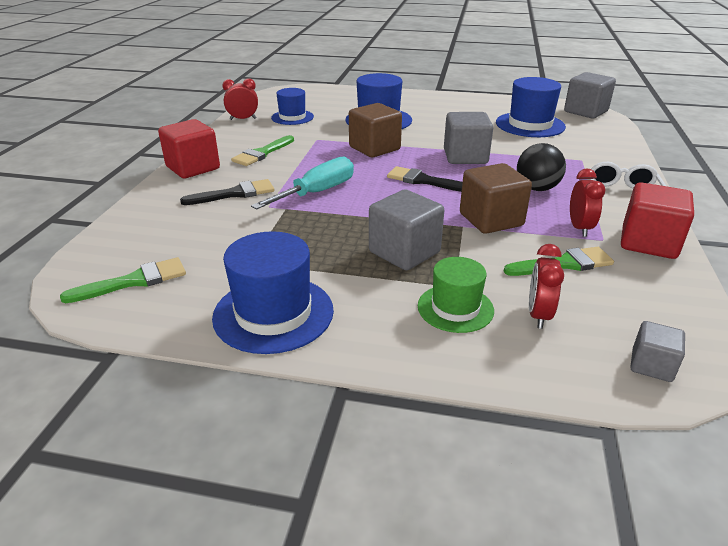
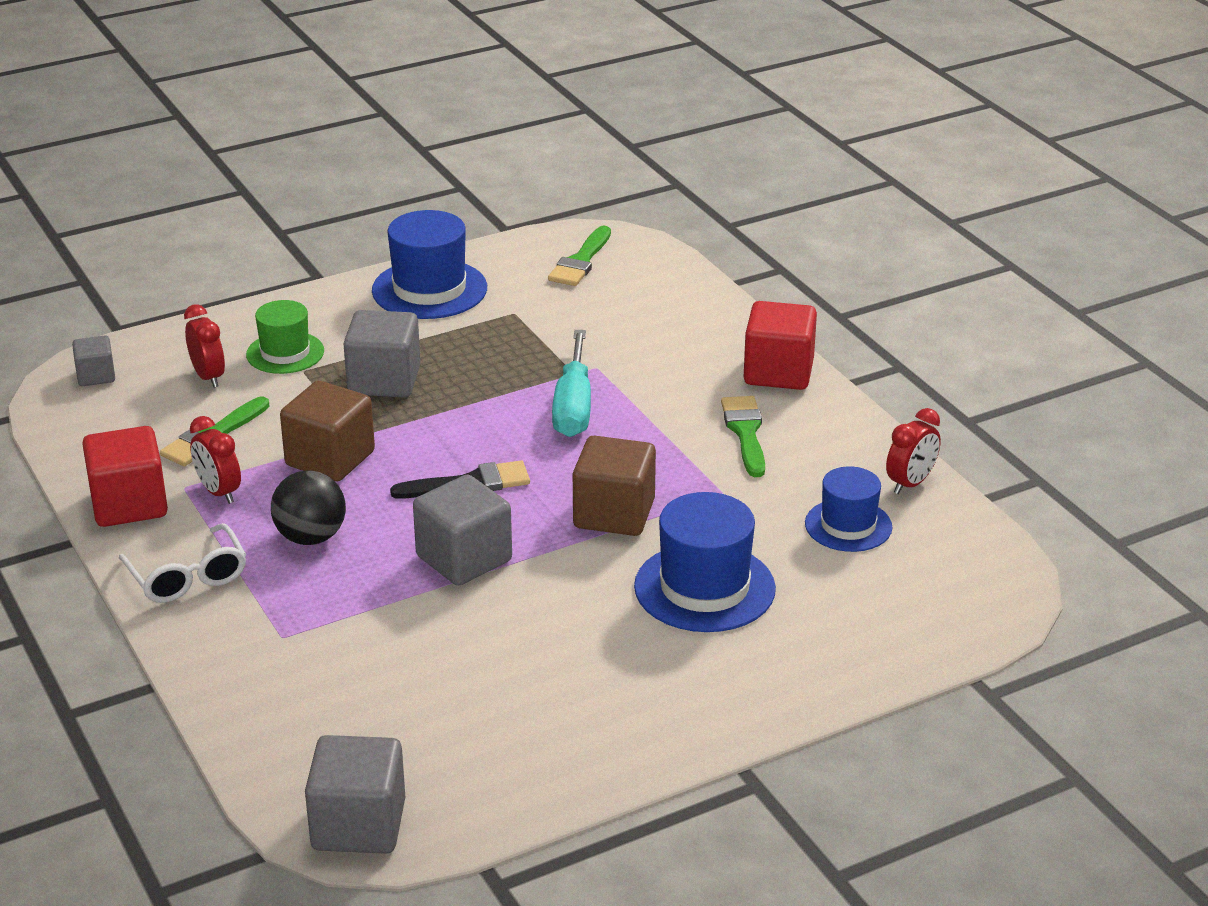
camera: 140 degrees right, 0 degrees up
black brush [180,179,274,205] -> none
blue hat [496,77,566,137] -> none

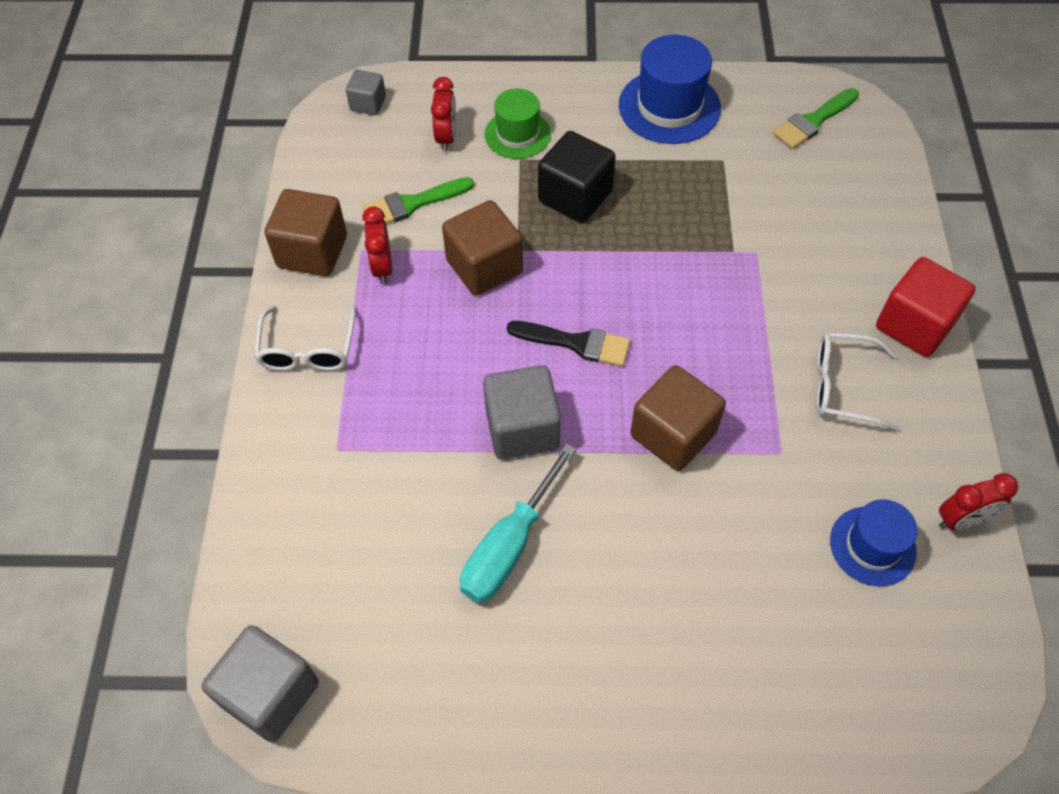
camera: 30 degrees right, 25 degrees up
red cube [82,426,168,527] -> brown cube [265,189,347,276]
black ball [271,470,346,545] -> none
grey cube [343,310,420,398] -> black cube [538,131,616,223]
turquoise screwdriver [552,330,591,437] -> turquoise screwdriver moved to [460,443,577,603]
blue hat [634,492,776,632] -> none
green brush [721,396,765,477] -> white glasses [816,332,899,431]

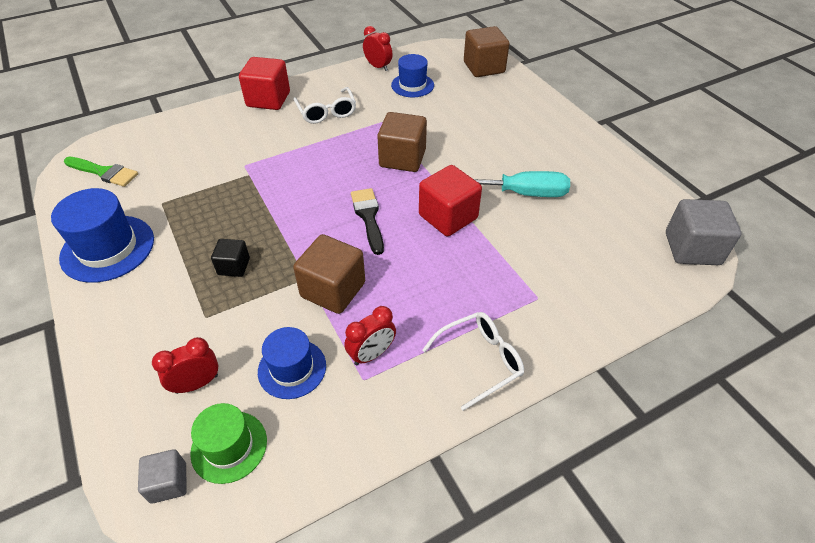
camera: 120 degrees left, 10 degrees down
brown cube [265,189,347,276] -> brown cube moved to [464,26,509,77]
green brush [363,177,474,224] -> blue hat [258,327,326,399]
grey cube [483,365,561,460] -> red cube [419,165,482,236]
green hat [485,88,551,159] -> green hat moved to [190,403,267,484]
black cube [538,131,616,223] -> black cube [211,239,250,277], size x0.56

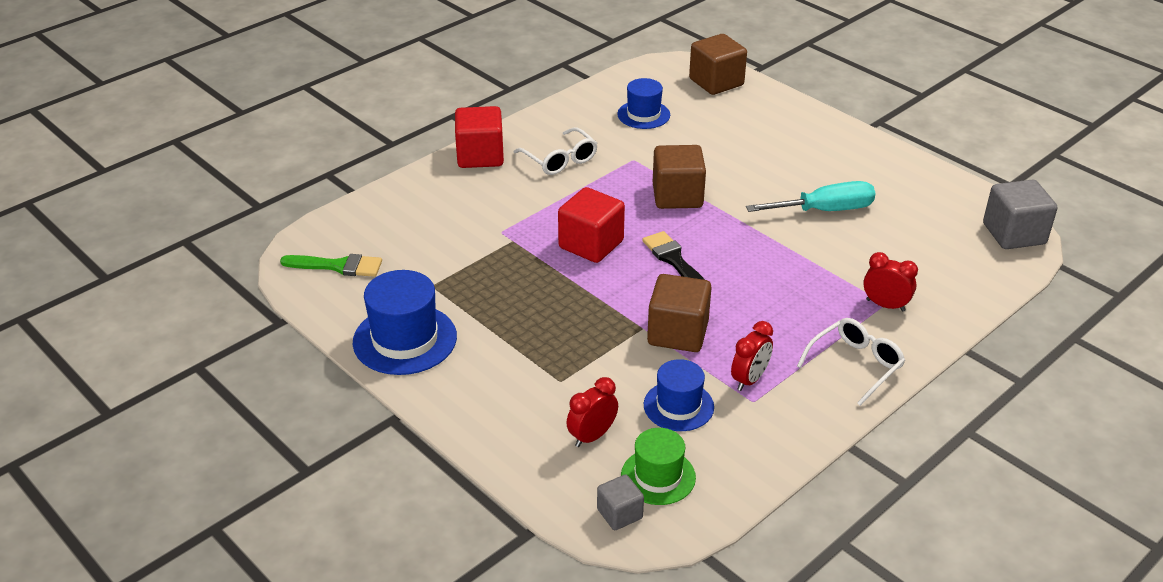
camera: 15 degrees left, 10 degrees down
black cube [211,239,250,277] -> none
red clock [363,26,392,71] -> red clock moved to [863,252,918,311]
red cube [419,165,482,236] -> red cube moved to [558,187,625,263]

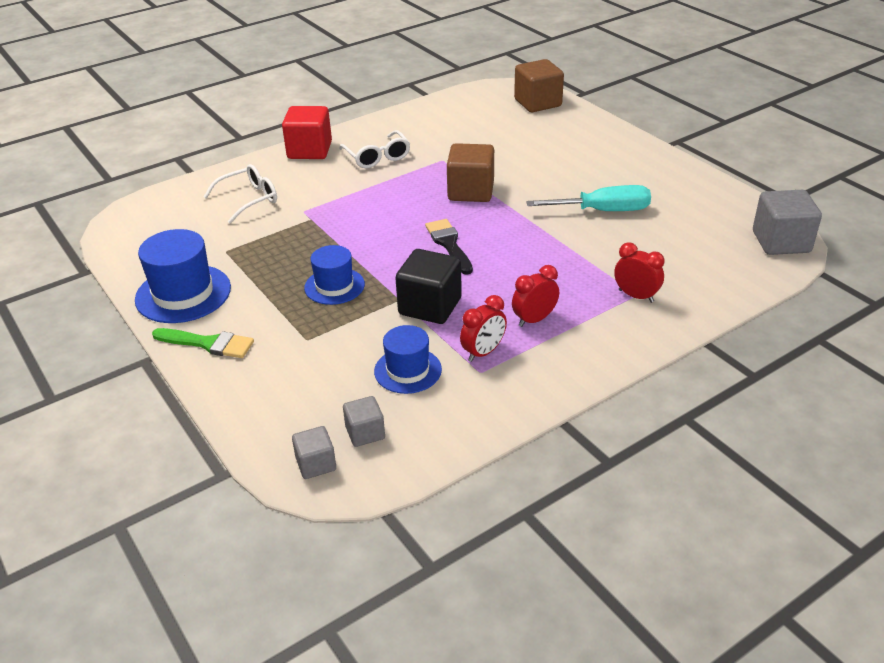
camera: 10 degrees right, 0 degrees up
green brush [280,254,382,277] -> green brush moved to [152,328,254,358]
red cube [558,187,625,263] -> none
red clock [566,377,618,447] -> red clock moved to [512,265,559,327]
blue hat [617,78,670,129] -> blue hat moved to [304,245,365,305]
green hat [621,428,696,505] -> grey cube [343,396,385,447]
brown cube [647,274,712,352] -> black cube [395,249,462,324]
white glasses [797,318,905,406] -> white glasses moved to [203,164,277,224]

